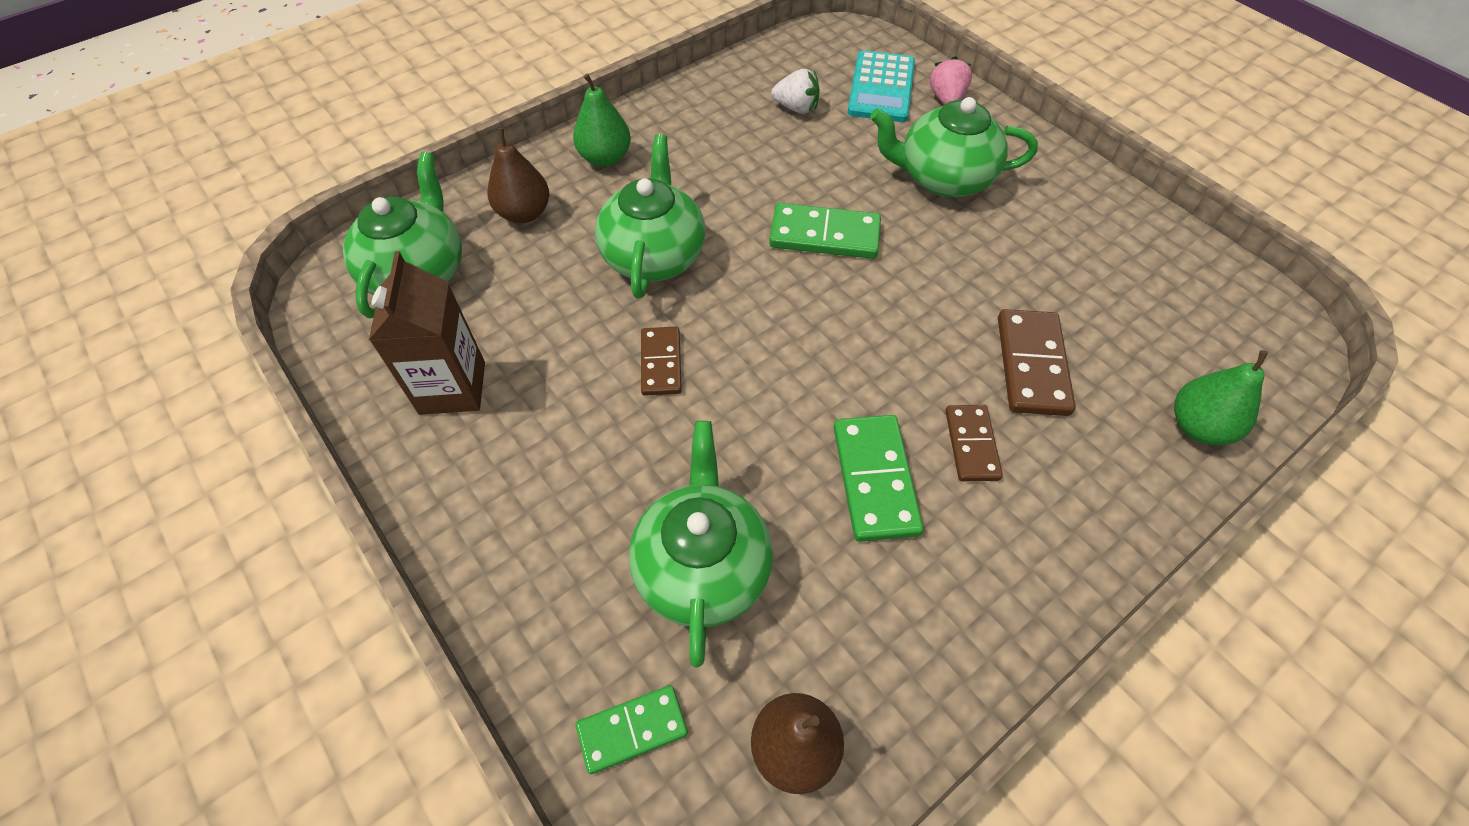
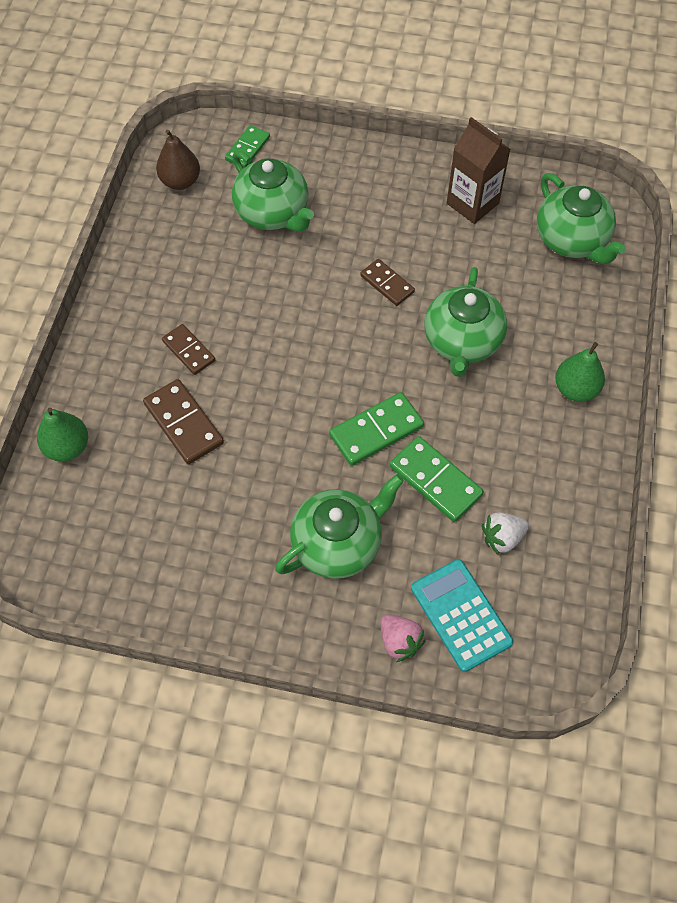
camera: 140 degrees right, 5 degrees up
brown pear [487,128,549,223] -> none
green teapot [595,134,705,298] -> green teapot turned 45 degrees clockwise [424,267,507,377]
green domino [834,415,924,542] -> green domino moved to [390,436,484,522]

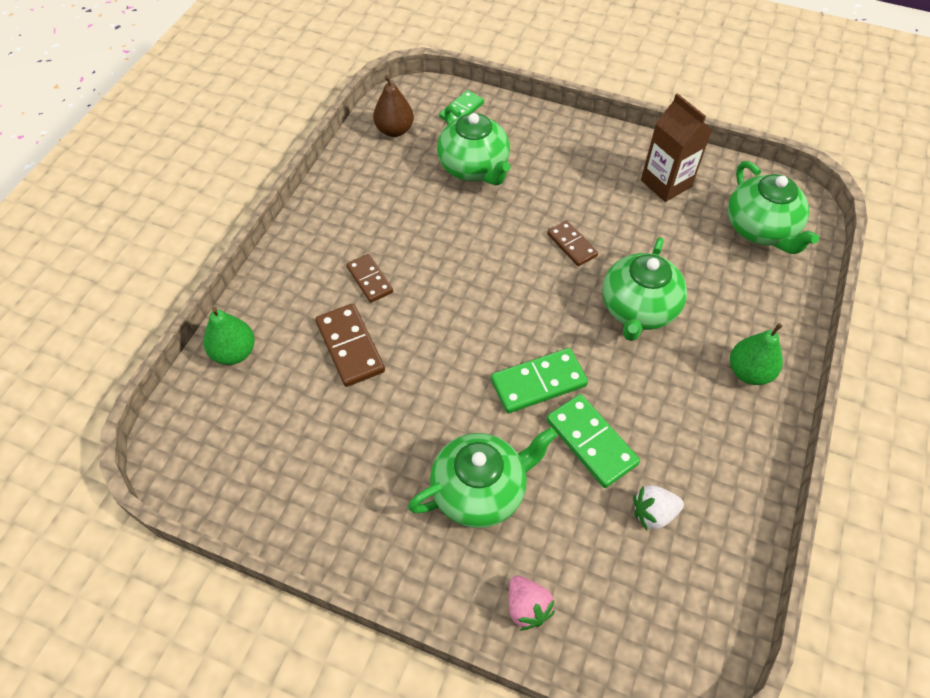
camera: 10 degrees right, 5 degrees down
turquoise calculator [411,559,514,672] -> none

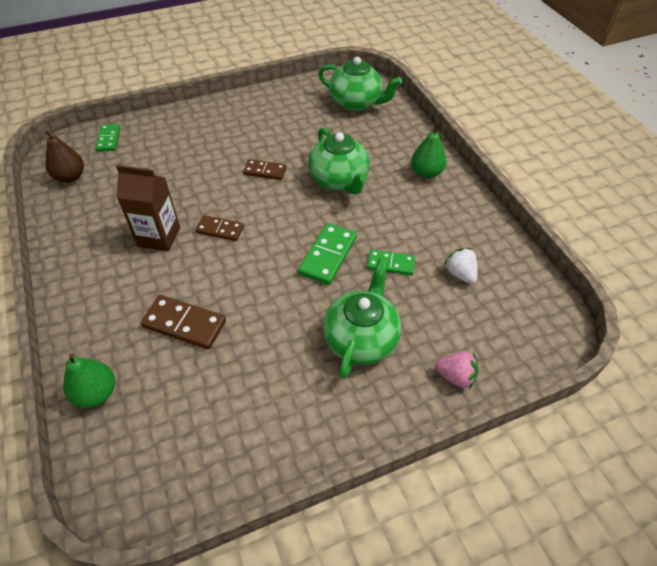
camera: 45 degrees left, 5 degrees down
brown domino [346,254,393,303] -> brown domino moved to [195,215,244,241]
green teapot [437,105,510,185] -> none
green domino [546,394,640,488] -> green domino [367,250,415,275], size x0.65
white strawberry [633,485,684,530] -> white strawberry turned 120 degrees clockwise [444,248,478,284]
brown carton [641,93,712,202] -> brown carton moved to [116,165,180,251]

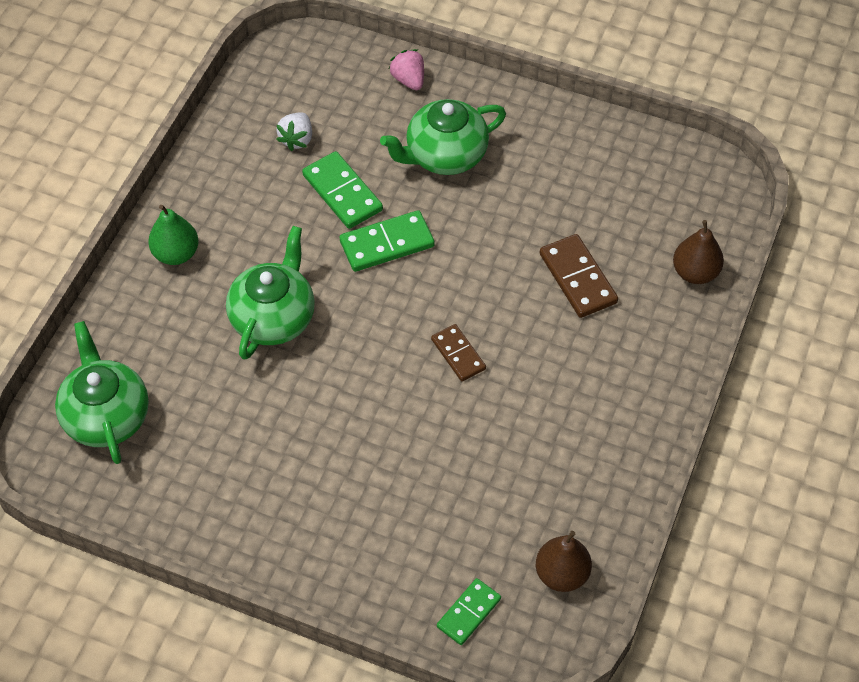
camera: 135 degrees left, 5 degrees up
green pear [63,353,115,408] -> brown pear [673,220,724,284]
brown carton [116,165,180,251] -> none
brown domino [243,159,287,180] -> none
green domino [367,250,415,275] -> green domino [302,151,383,229], size x1.53

